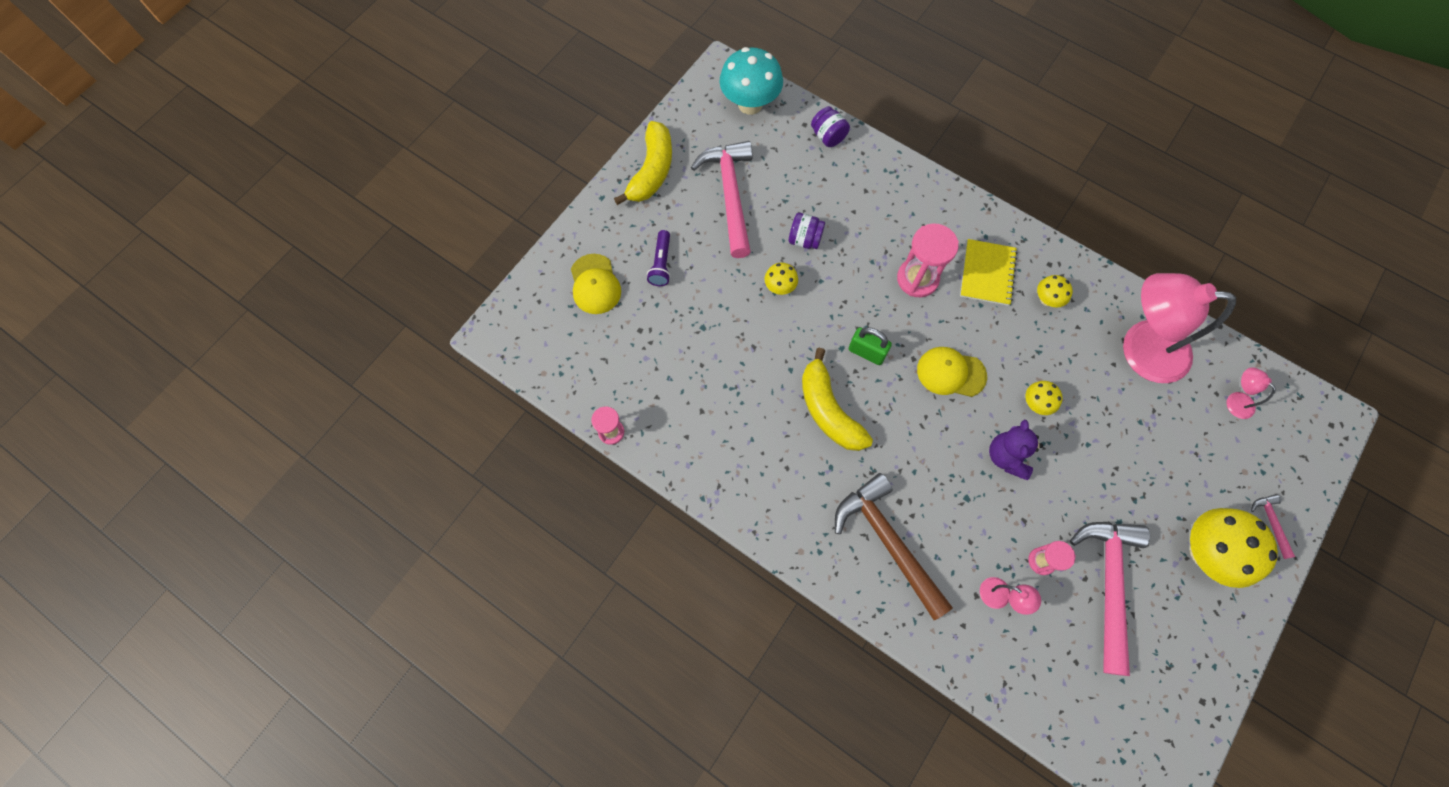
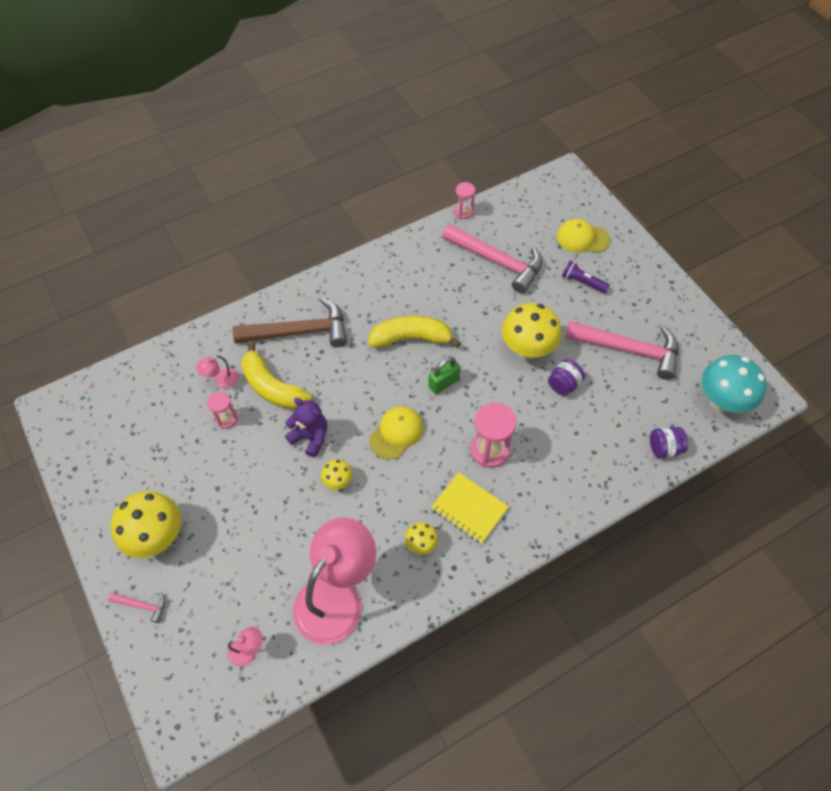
camera: 115 degrees right, 10 degrees down
yellow banana [614,121,672,205] -> yellow banana moved to [241,342,312,410]
yellow mushroom [764,263,798,295] -> yellow mushroom [502,303,562,359], size x2.02
pink hammer [1070,522,1150,676] -> pink hammer moved to [442,224,542,294]

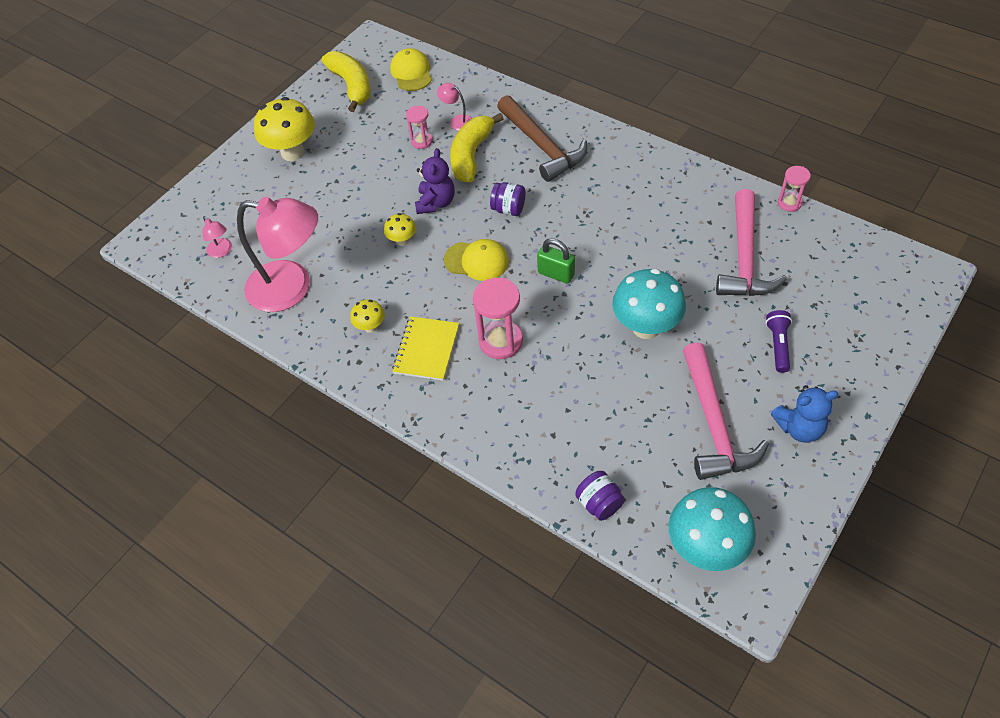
camera: 70 degrees right, 5 degrees down
pink hammer [108,592,166,623] -> none
yellow banana [368,316,461,348] -> yellow banana moved to [322,51,371,112]
yellow mushroom [502,303,562,359] -> turquoise mushroom [612,269,686,339]
purple jar [548,359,585,396] -> purple jar moved to [490,182,526,216]
yellow cap [557,219,610,253] -> yellow cap moved to [390,48,432,91]
none -> blue teddy bear [771,385,838,443]

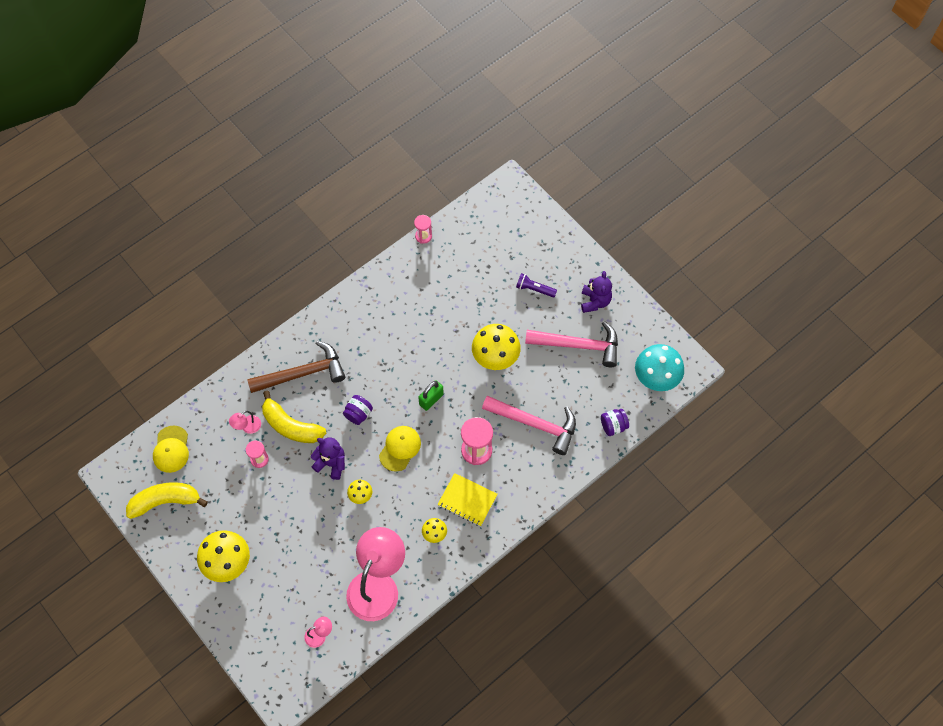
camera: 80 degrees left, 10 degrees up
yellow cap [390,48,432,91] -> yellow cap turned 90 degrees counterclockwise [153,425,189,473]
turquoise mushroom [612,269,686,339] -> yellow mushroom [472,324,521,370]
pink hammer [716,189,787,296] -> pink hammer moved to [482,396,576,455]
blue teddy bear [771,385,838,443] -> purple teddy bear [581,271,612,313]

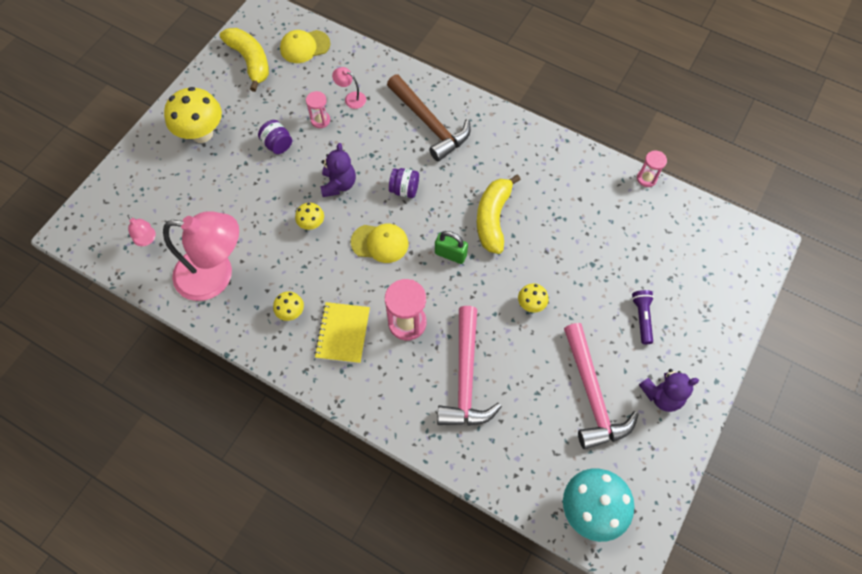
camera: 70 degrees right, 0 degrees up
yellow banana [262,391,326,443] -> yellow banana moved to [477,174,521,254]
yellow mushroom [472,324,521,370] -> yellow mushroom [518,283,548,313], size x0.49
purple jar [601,409,629,436] -> purple jar moved to [258,120,292,154]

